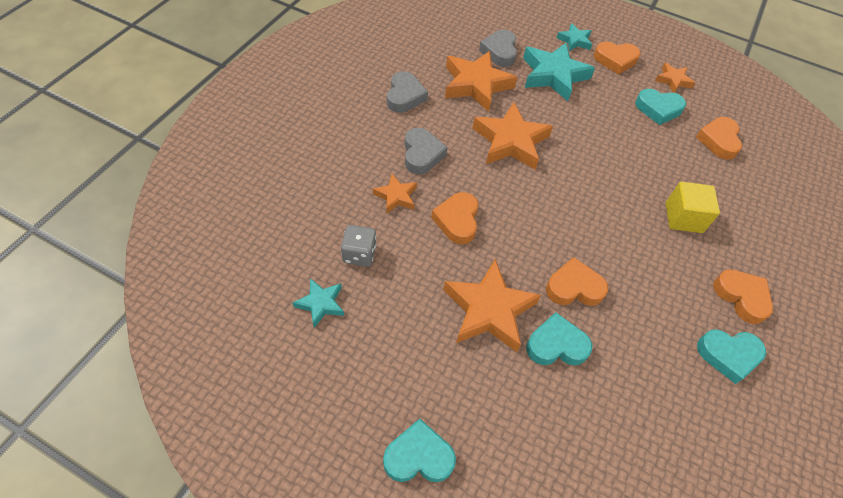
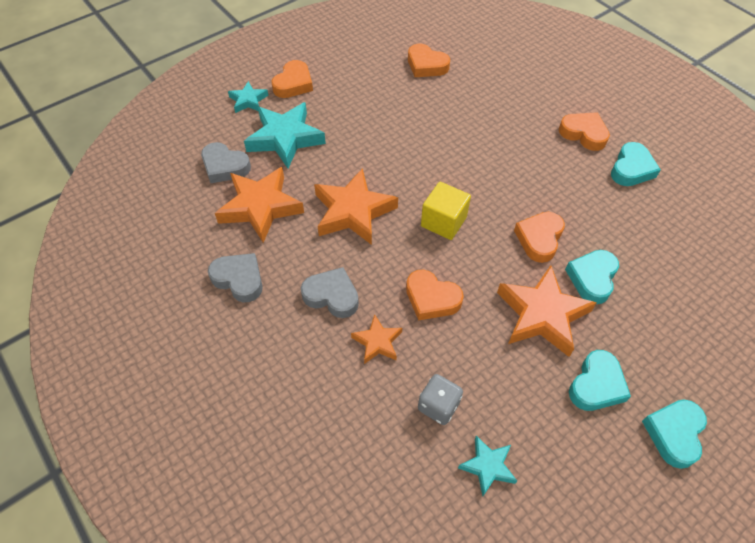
camera: 60 degrees left, 0 degrees up
turquoise heart [635,89,686,125] -> turquoise heart moved to [569,350,631,411]
orange star [655,63,695,93] -> none
yellow cube [666,182,720,233] -> yellow cube moved to [421,182,471,240]
orange heart [713,269,773,324] -> orange heart turned 45 degrees clockwise [559,112,610,151]

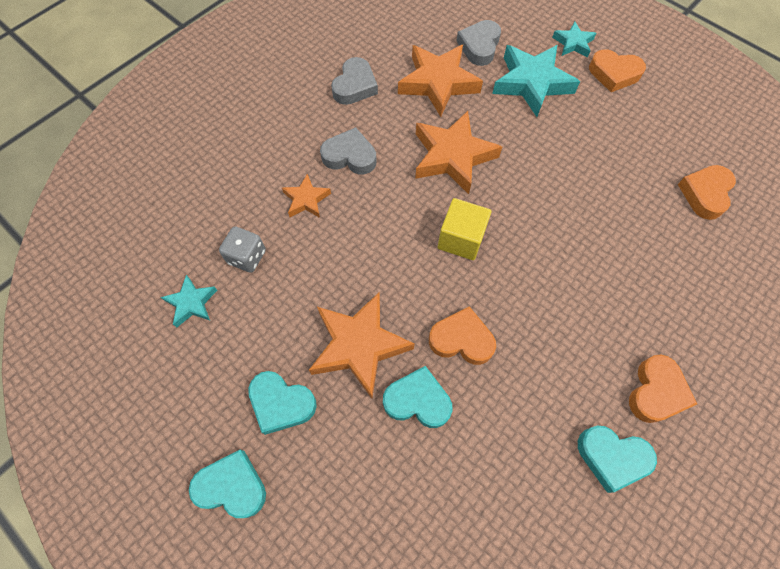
camera: 80 degrees right, 10 degrees up
grey heart [301,267,359,318] -> grey heart turned 90 degrees counterclockwise [320,127,376,174]
orange heart [406,270,464,321] -> none

